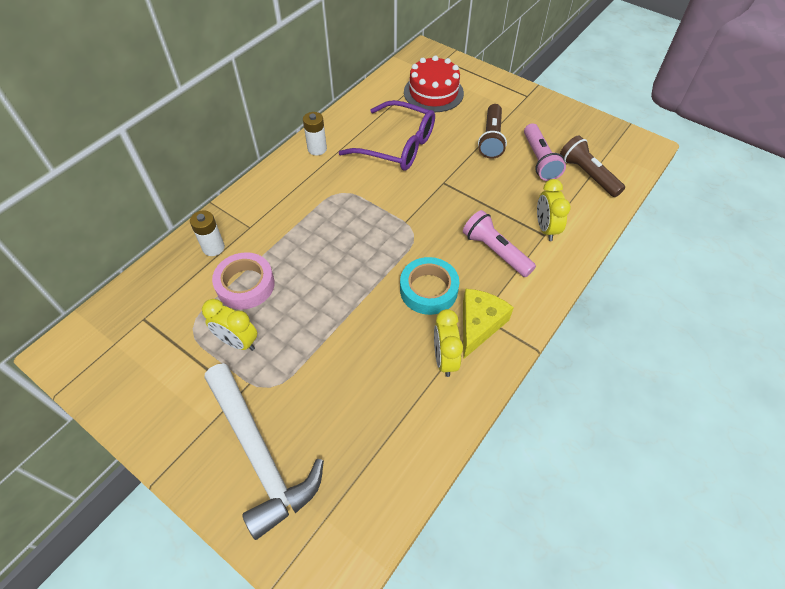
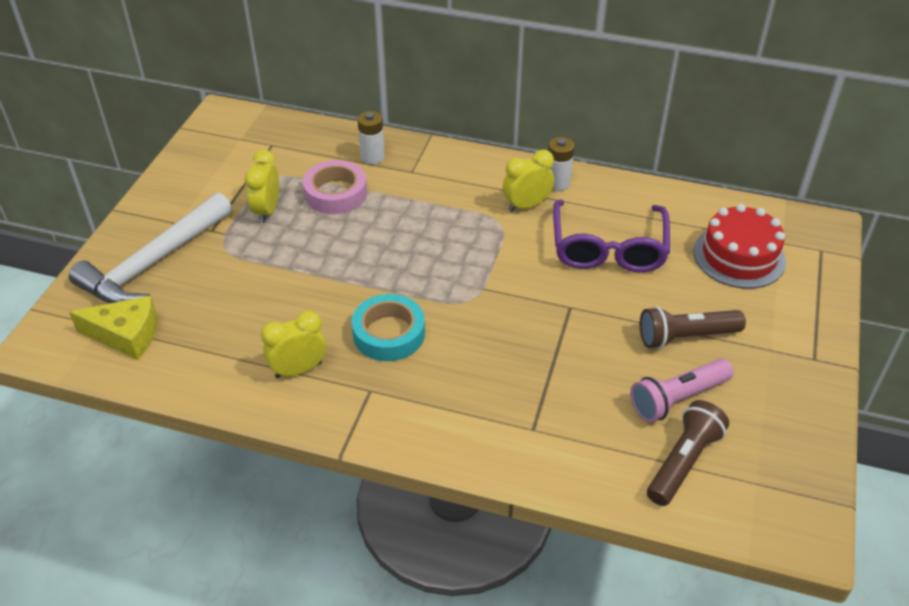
camera: 70 degrees right, 10 degrees down
pink flashlight [463,210,536,277] -> none
yellow cheese [463,289,514,359] -> yellow cheese moved to [69,296,157,360]
yellow clock [537,179,571,241] -> yellow clock moved to [503,150,554,212]

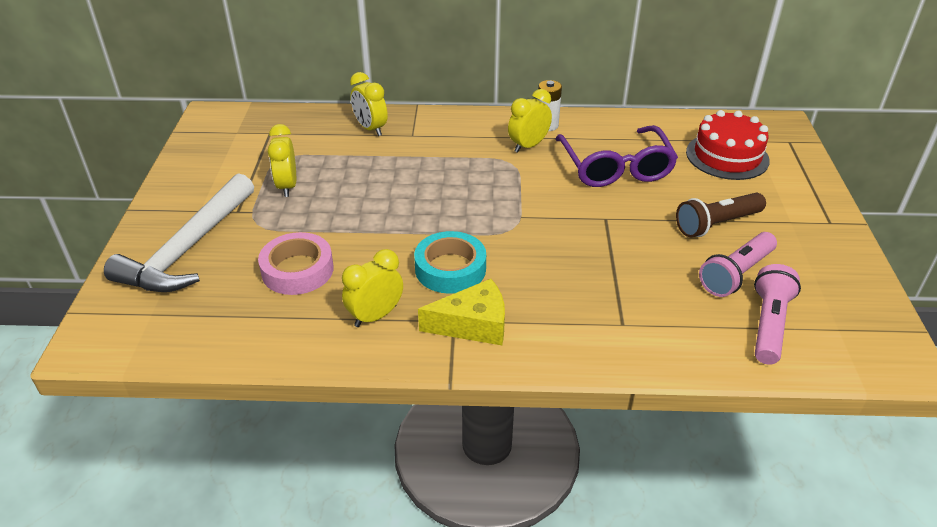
camera: 15 degrees left, 5 degrees down
yellow cheese [69,296,157,360] -> yellow cheese moved to [418,279,505,345]
pink tape [303,160,367,214] -> pink tape moved to [258,232,334,295]
white battery [357,111,385,164] -> yellow clock [350,72,388,136]
brown flashlight [647,400,729,506] -> pink flashlight [754,264,801,365]

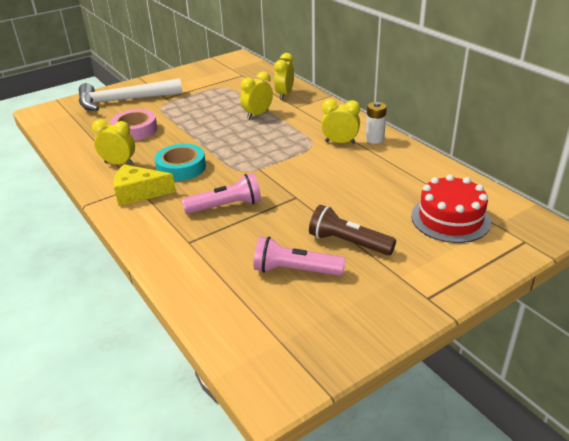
camera: 55 degrees right, 5 degrees down
yellow clock [268,124,296,197] -> yellow clock moved to [240,72,273,119]
yellow cheese [418,279,505,345] -> yellow cheese turned 135 degrees clockwise [113,164,176,206]
purple glasses [555,125,678,187] -> none
pink flashlight [754,264,801,365] -> pink flashlight moved to [182,173,261,214]

